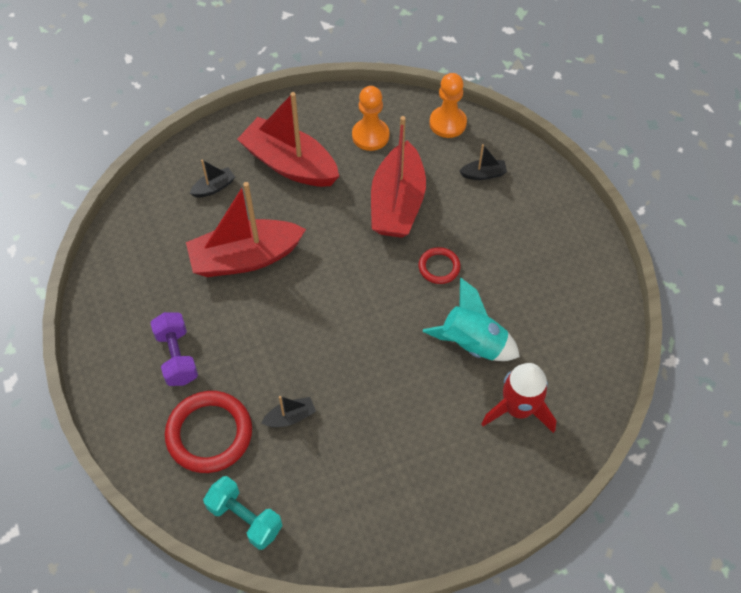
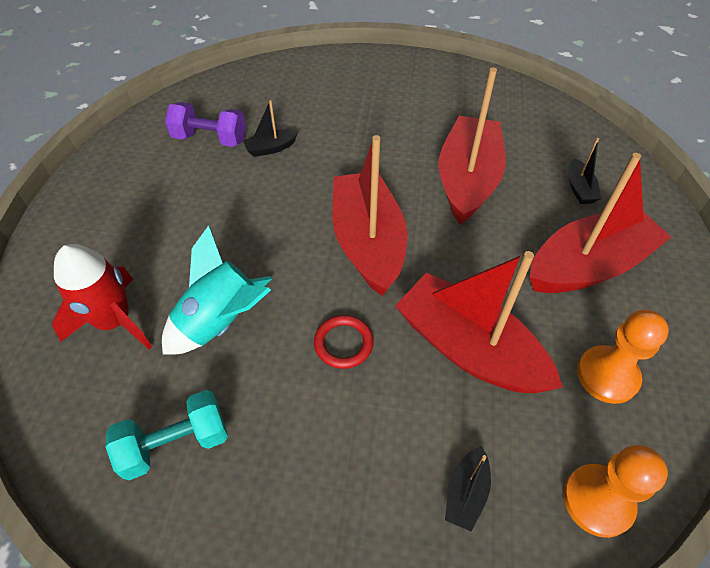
camera: 120 degrees right, 5 degrees down
purple dumbbell [150,312,198,386] -> purple dumbbell moved to [165,102,246,147]
red ring [165,391,252,473] -> none
turquoise dumbbell [203,476,283,550] -> turquoise dumbbell moved to [105,390,228,480]
black boat [262,396,316,427] -> black boat turned 60 degrees clockwise [243,100,298,157]
none -> red boat [332,135,408,296]

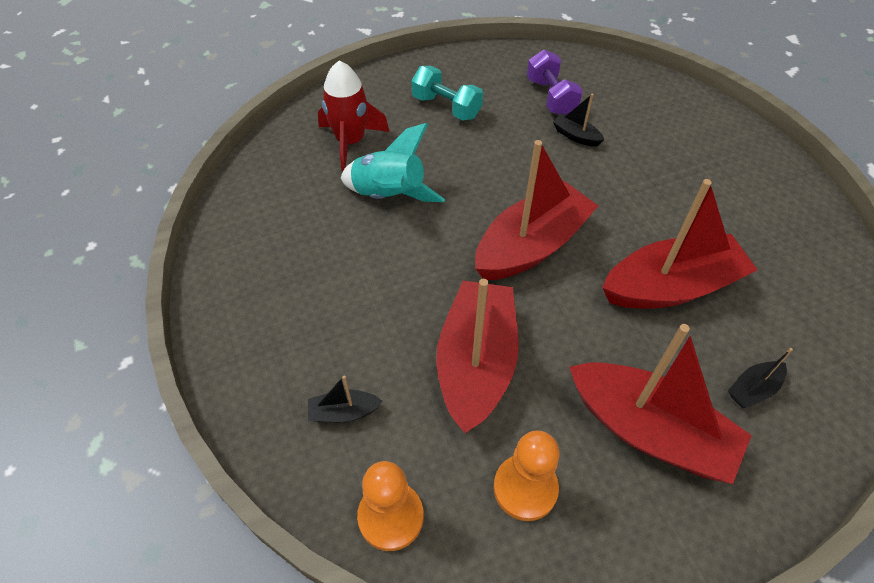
camera: 60 degrees right, 0 degrees up
turquoise dumbbell [105,390,228,480] -> turquoise dumbbell moved to [411,66,483,121]
red ring [314,315,373,369] -> none

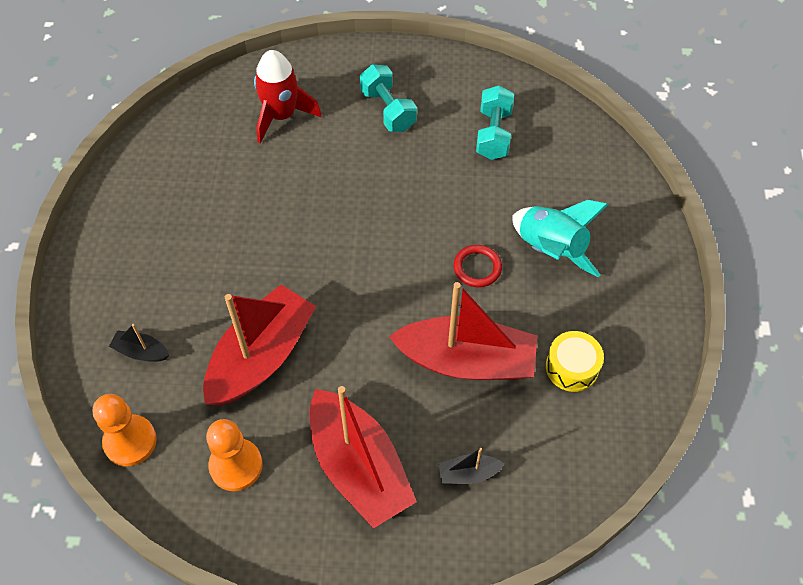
camera: 25 degrees right, 5 degrees up
turquoise rocket [341,123,445,202] -> turquoise rocket moved to [512,200,609,277]
red boat [475,140,598,280] -> none
purple dumbbell [527,50,583,115] -> turquoise dumbbell [476,86,514,160]
black boat [553,94,604,147] -> none
none -> red ring [453,245,502,287]
none -> yellow drum [546,331,604,392]

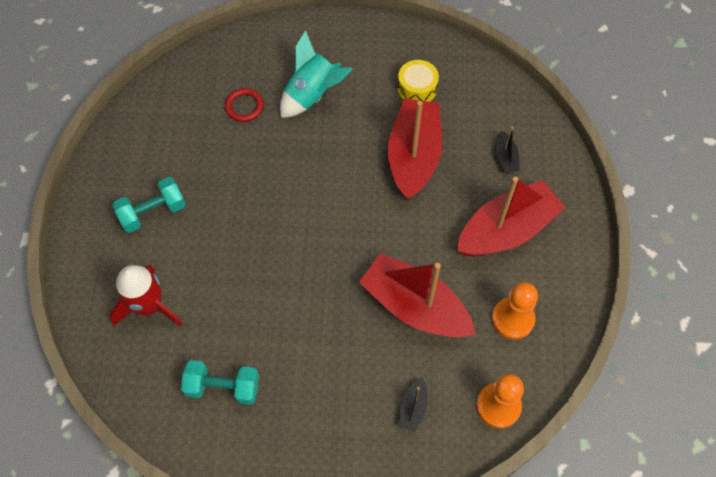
camera: 90 degrees left, 5 degrees up
red ring [453,245,502,287] -> red ring moved to [225,88,264,122]
turquoise dumbbell [476,86,514,160] -> turquoise dumbbell moved to [181,360,259,405]

